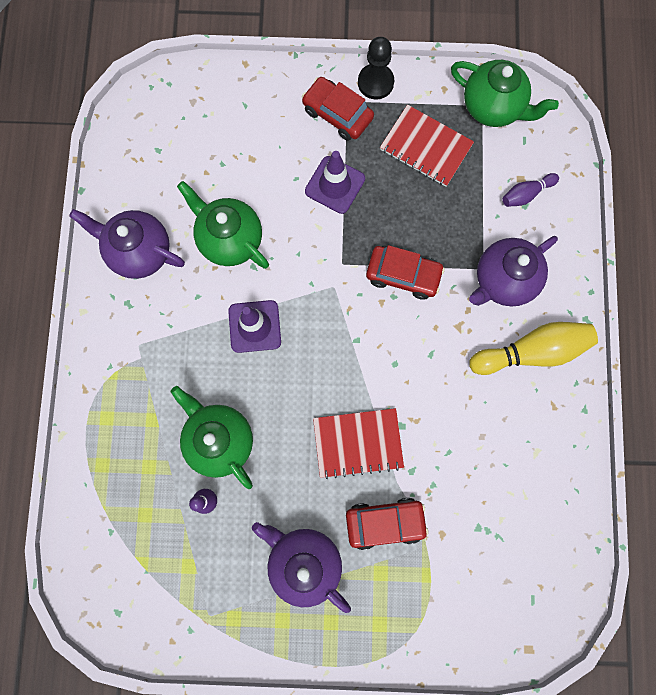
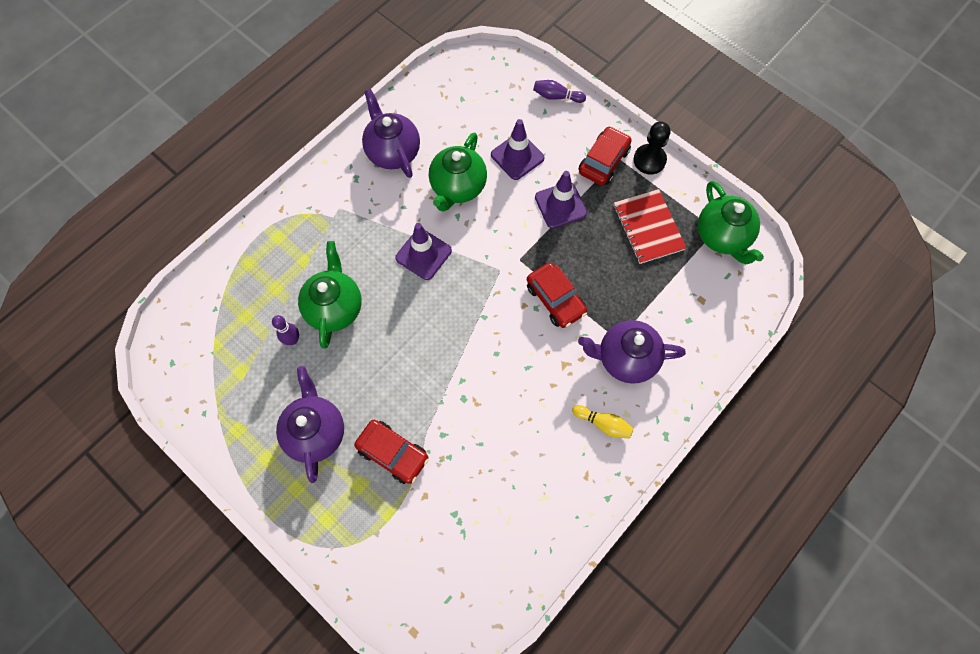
camera: 40 degrees right, 10 degrees down
green teapot [177,181,269,269] -> green teapot turned 150 degrees counterclockwise [429,132,487,212]
red car [302,77,374,141] -> red car turned 45 degrees clockwise [579,126,632,185]
red notebook [313,408,404,479] -> none
yellow bowling pin [469,322,598,375] -> yellow bowling pin [572,405,634,439], size x0.54
purple bowling pin [502,173,559,207] -> purple bowling pin moved to [533,80,586,103]
none -> purple traffic cone [491,119,545,180]

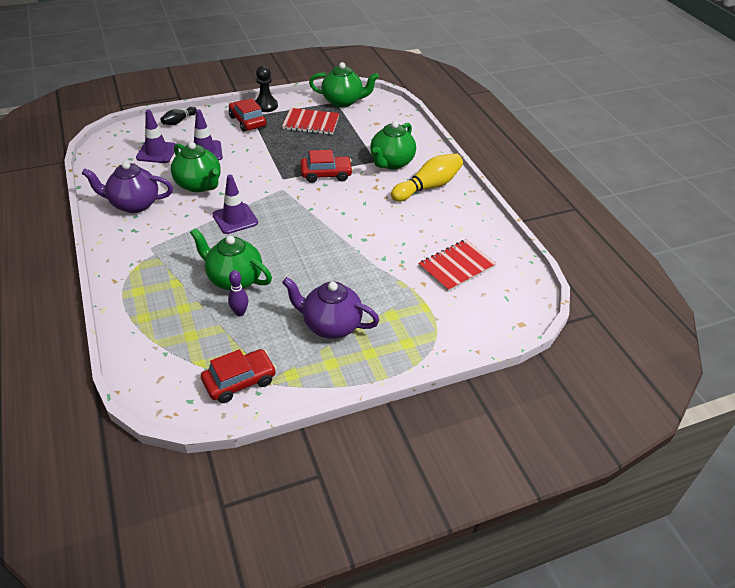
camera: 65 degrees left, 25 degrees down
red car [354,420,429,484] -> red car moved to [201,349,276,403]
purple bowling pin [533,80,586,103] -> black bowling pin [161,107,197,125]
purple traffic cone [535,171,587,228] -> purple traffic cone moved to [136,110,176,163]
yellow bowling pin [572,405,634,439] -> yellow bowling pin [391,153,463,202], size x1.84
purple teapot [578,320,686,384] -> green teapot [370,121,416,169]
none -> red notebook [418,239,496,292]

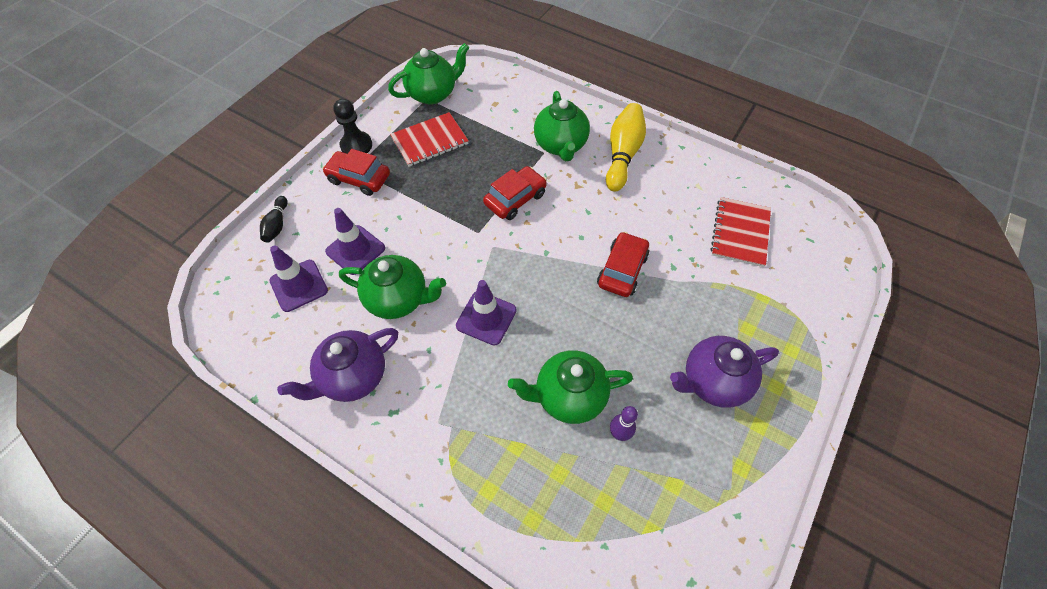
camera: 35 degrees left, 15 degrees up
red car [201,349,276,403] -> red car moved to [597,232,650,297]

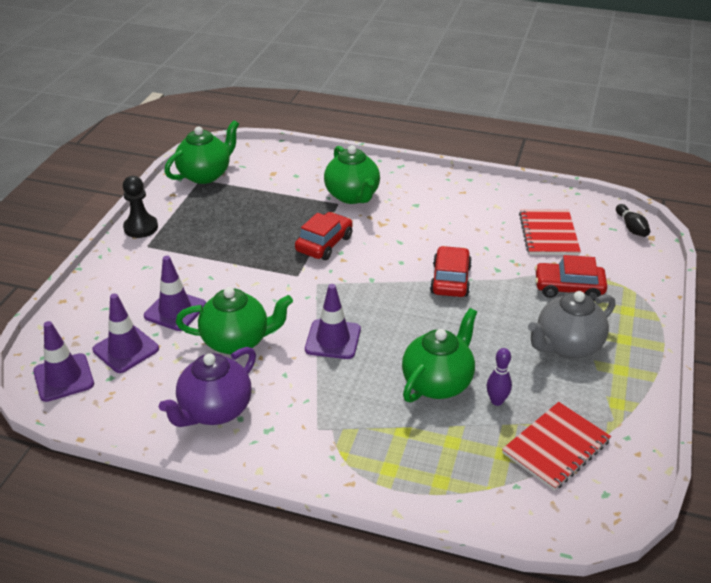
camera: 15 degrees left, 20 degrees down
black bowling pin [260,196,288,243] -> black bowling pin moved to [616,204,650,237]
red car [322,149,390,196] -> red car moved to [535,255,607,301]
red notebook [390,112,469,167] -> red notebook moved to [502,402,611,491]
green teapot [508,350,633,424] -> green teapot turned 150 degrees clockwise [402,308,477,402]
yellow bowling pin [606,103,646,192] -> none
purple teapot [670,336,779,408] -> grey teapot [528,291,615,359]
none -> purple traffic cone [33,321,94,402]

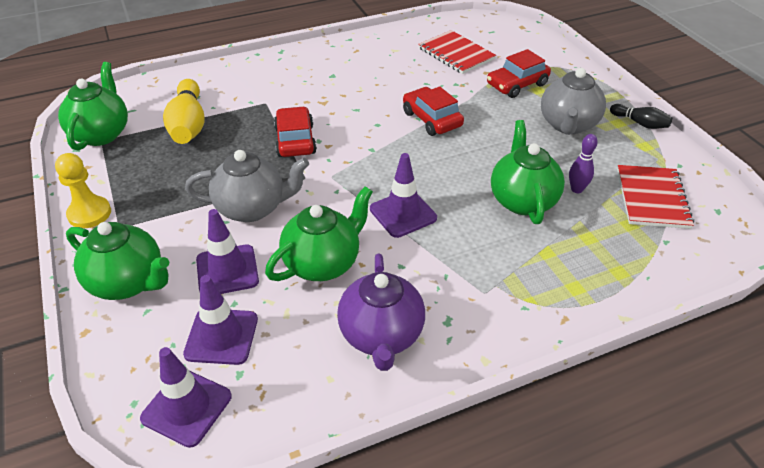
camera: 40 degrees left, 5 degrees up
black pawn [123,176,158,238] -> yellow pawn [55,153,111,228]
green teapot [324,145,380,204] -> green teapot moved to [66,222,169,300]
black bowling pin [616,204,650,237] -> black bowling pin moved to [610,104,672,129]
none -> yellow bowling pin [163,79,205,144]
none -> grey teapot [185,150,309,222]

